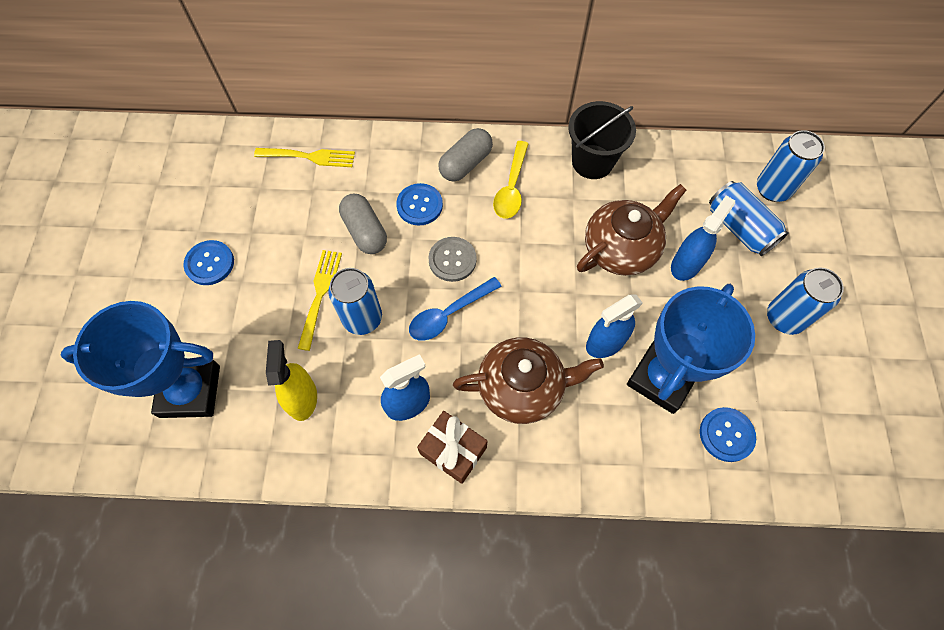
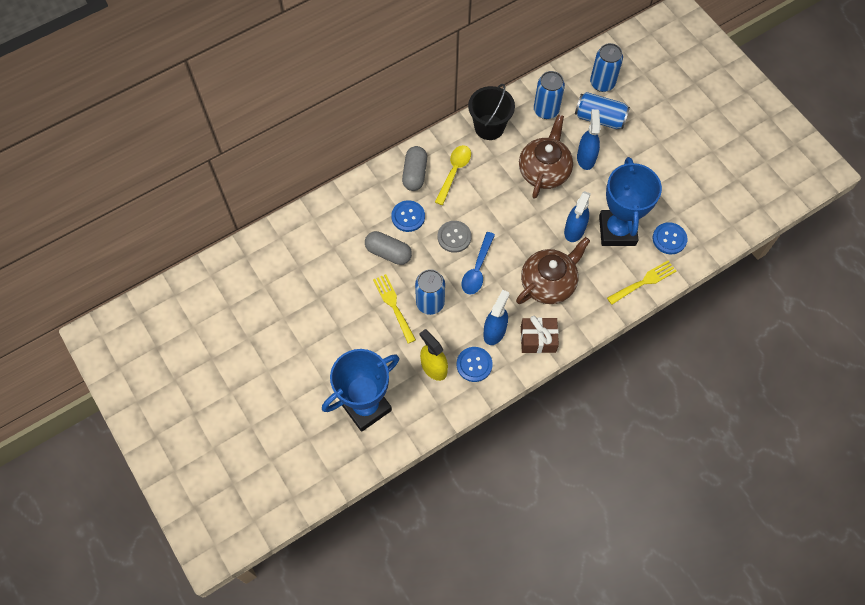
camera: 35 degrees left, 0 degrees up
blue button [183,240,234,285] -> blue button moved to [456,347,493,382]
yellow fork [254,148,355,167] -> yellow fork moved to [607,260,676,305]
yellow spoon [493,141,529,218] -> yellow spoon turned 135 degrees counterclockwise [435,145,471,205]
blue can [767,267,844,335] -> blue can moved to [534,71,565,119]

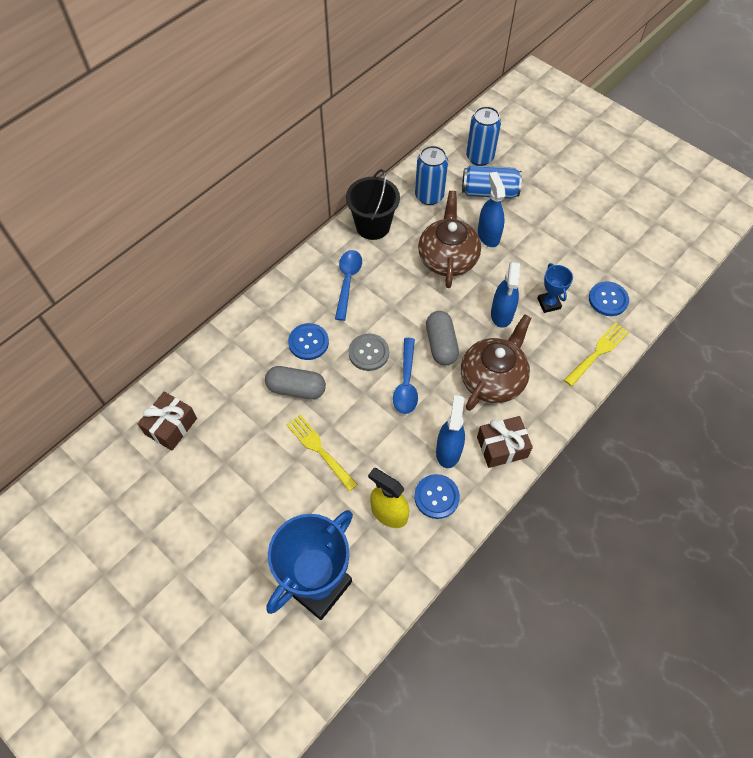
camera: 15 degrees left, 5 degrees down
grey capsule [402,146,427,191] -> grey capsule moved to [426,311,459,365]
blue can [415,269,445,315] -> none
yellow spoon [435,145,471,205] -> blue spoon [335,250,362,321]
blue trophy [599,157,662,246] -> blue trophy [537,263,573,313], size x0.46
none -> brown gift [138,392,197,451]

